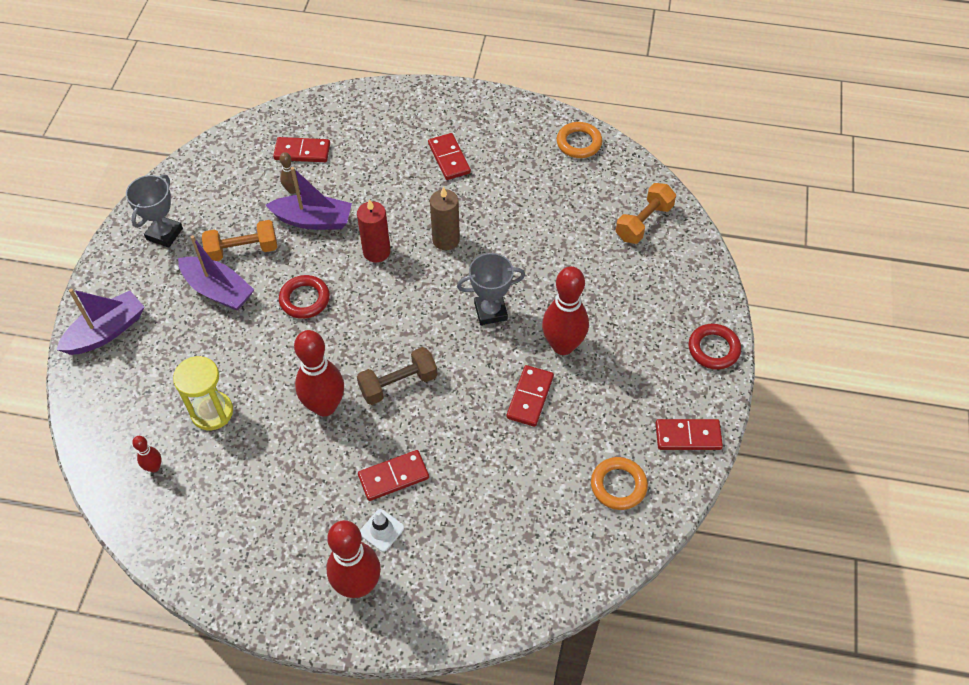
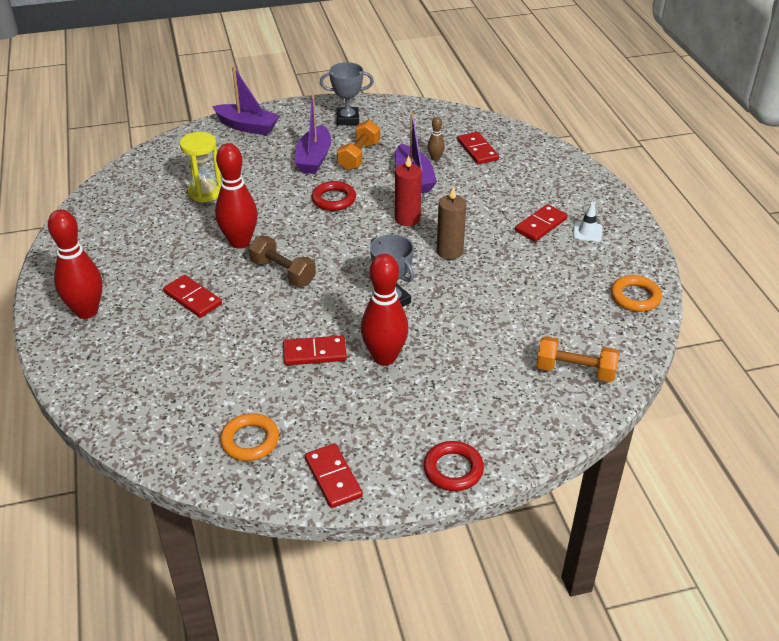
camera: 65 degrees right, 15 degrees down
red bowling pin [132,436,161,472] -> none
orange dumbbell [202,220,277,261] -> orange dumbbell turned 60 degrees clockwise [337,120,380,171]
white traffic cone [360,509,404,552] -> white traffic cone moved to [573,202,602,242]

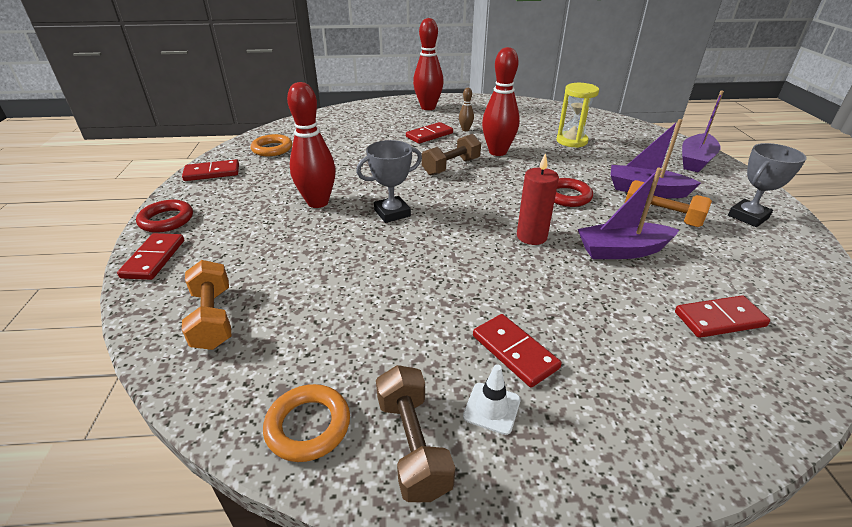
camera: 100 degrees right, 5 degrees down
red domino [283,335,347,365] -> red domino moved to [117,233,184,280]
grey trophy [320,62,374,125] -> grey trophy turned 45 degrees clockwise [728,143,806,227]
brown bowling pin [428,117,445,161] -> brown bowling pin moved to [459,88,474,131]
brown candle [437,186,466,259] -> none
orange dumbbell [536,336,619,382] -> orange dumbbell turned 45 degrees counterclockwise [182,260,231,350]
none -> brown dumbbell [376,365,455,502]

